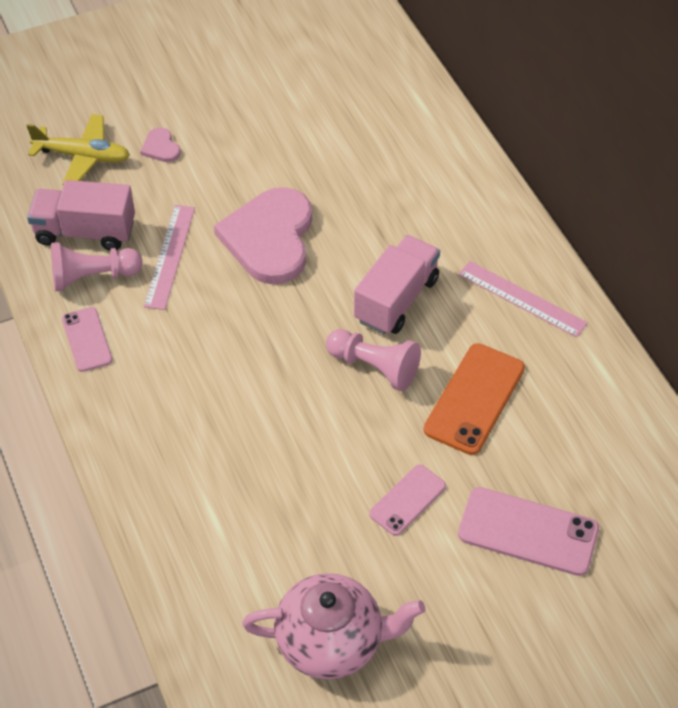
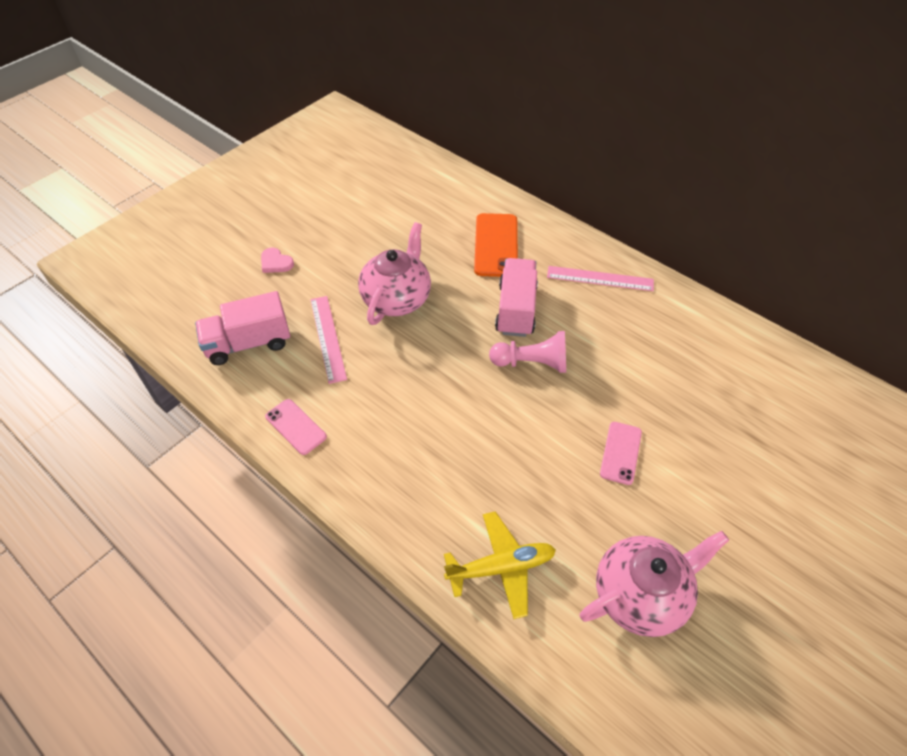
camera: 25 degrees left, 0 degrees up
yellow plane [27,114,130,185] -> yellow plane moved to [444,511,556,619]
pink pawn [51,242,143,291] -> none
pink heart [214,187,312,284] -> pink teapot [358,222,431,325]
orange phone [424,343,525,455] -> orange phone moved to [474,213,518,277]
pink phone [458,487,599,576] -> none

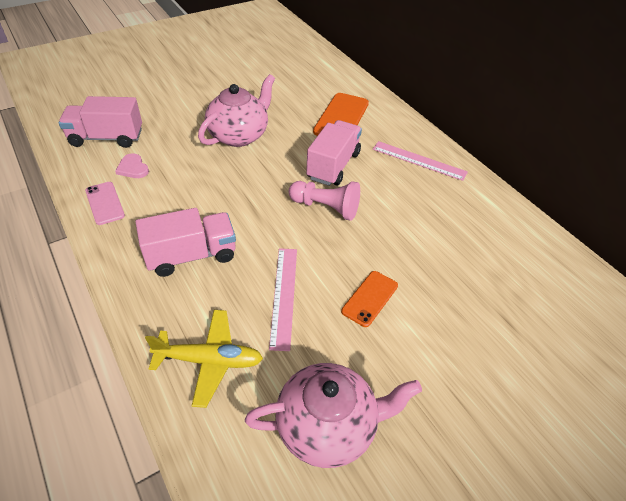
camera: 15 degrees right, 5 degrees down
pink heart [261,248,294,273] -> pink heart moved to [115,153,149,178]
pink ruler [310,296,347,384] -> pink ruler moved to [269,248,297,351]
pink phone [600,422,642,485] -> orange phone [341,271,398,327]
none -> pink truck [135,208,236,277]

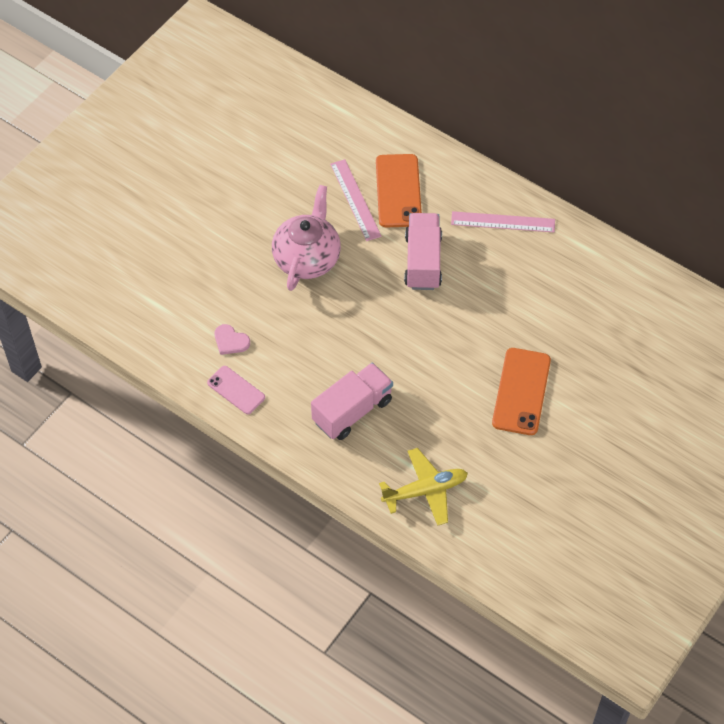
camera: 20 degrees left, 10 degrees up
pink truck [59,96,142,148] -> none
pink teapot [245,363,422,468] -> none
pink ruler [269,248,297,351] -> pink ruler moved to [330,159,382,241]
pink pawn [289,181,360,221] -> none
orange phone [341,271,398,327] -> orange phone [492,348,551,435], size x1.63

